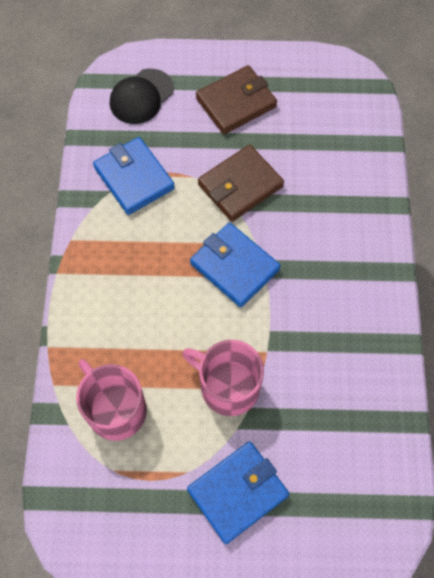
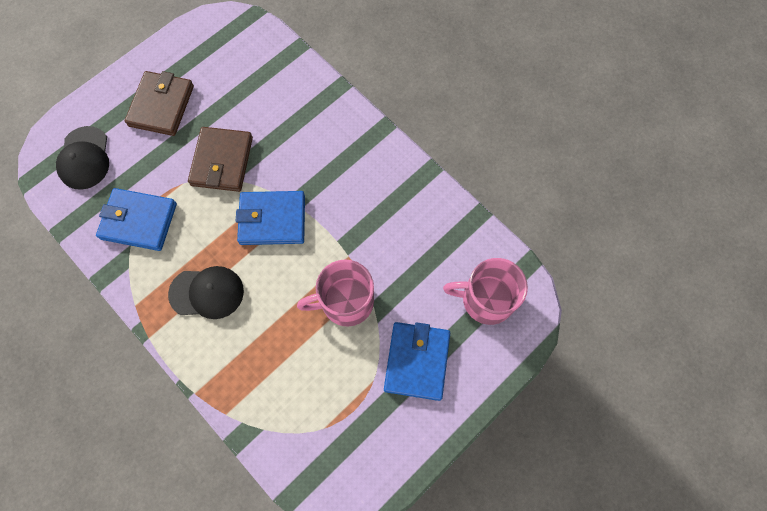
camera: 45 degrees left, 5 degrees up
pink mug [76,359,147,441] -> pink mug moved to [443,258,528,325]
none -> black cap [168,266,244,319]

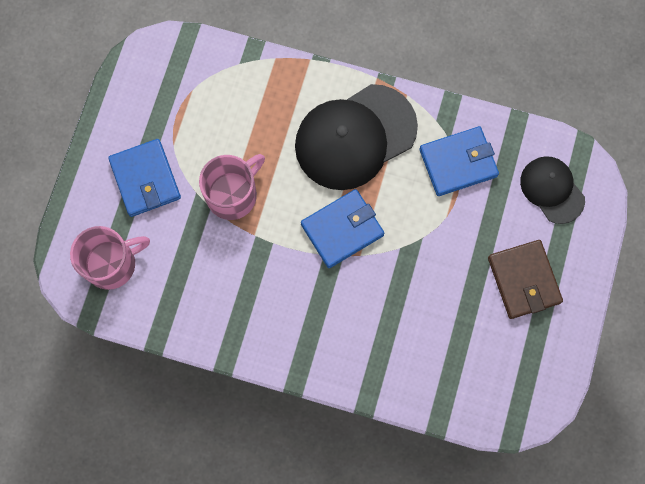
camera: 150 degrees right, 5 degrees up
black cap [168,266,244,319] -> black cap [295,84,418,190], size x1.78
brown wallet [188,127,253,192] -> none

